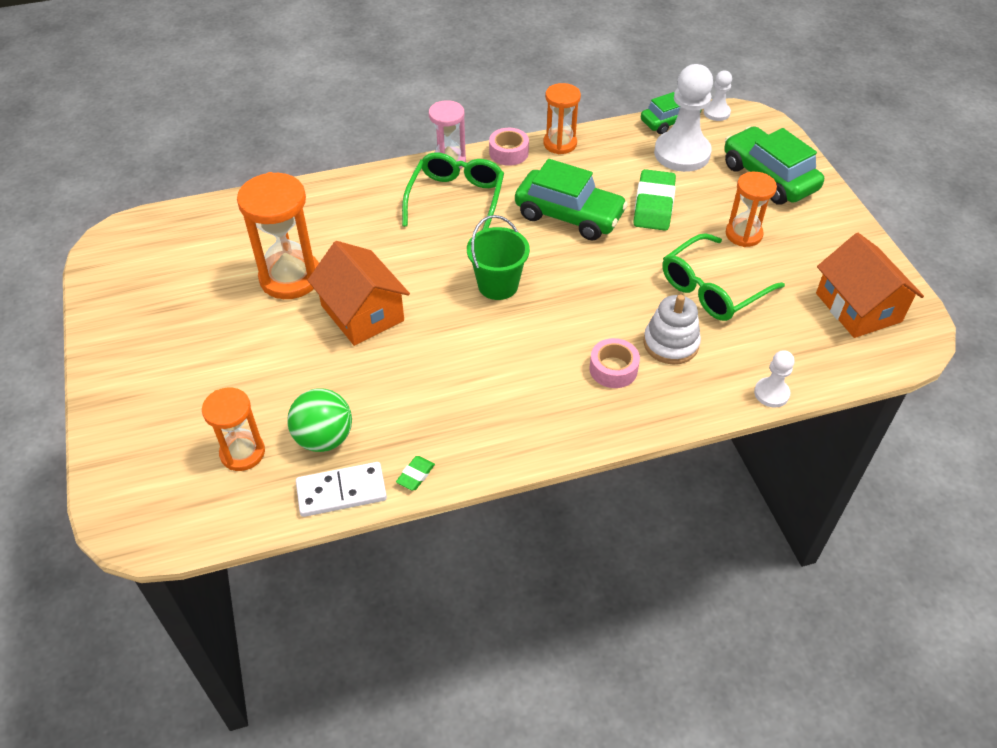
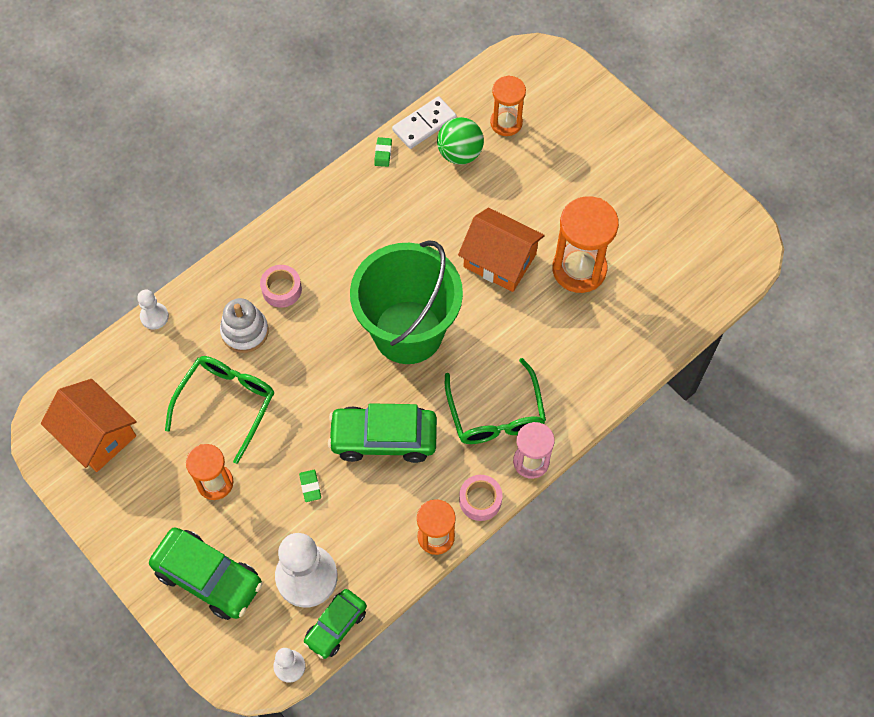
camera: 155 degrees right, 15 degrees up
green bucket [467,215,530,300] -> green bucket [350,240,463,364], size x1.94
green eraser [633,169,676,231] -> green eraser [299,470,321,502], size x0.46

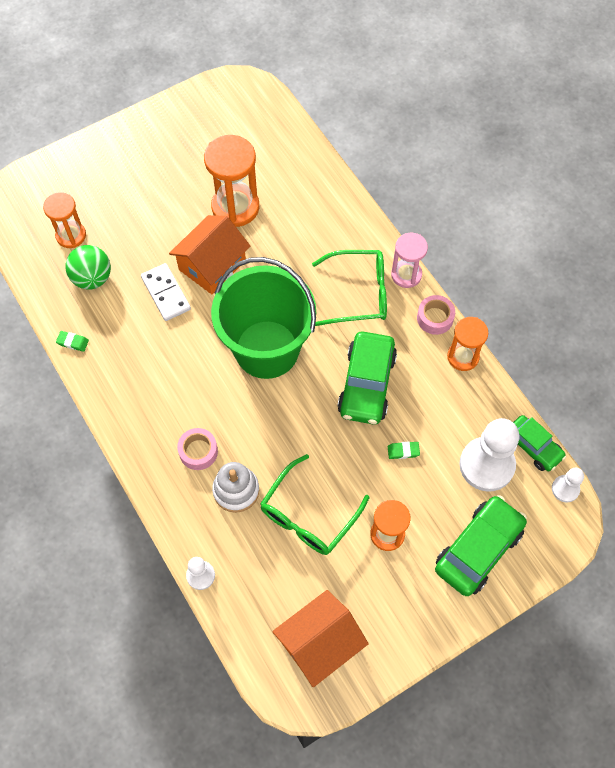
camera: 80 degrees left, 0 degrees up
green glasses [165,356,274,464] -> green glasses turned 90 degrees counterclockwise [260,454,370,555]
white domino [392,96,457,149] -> white domino moved to [141,263,191,321]

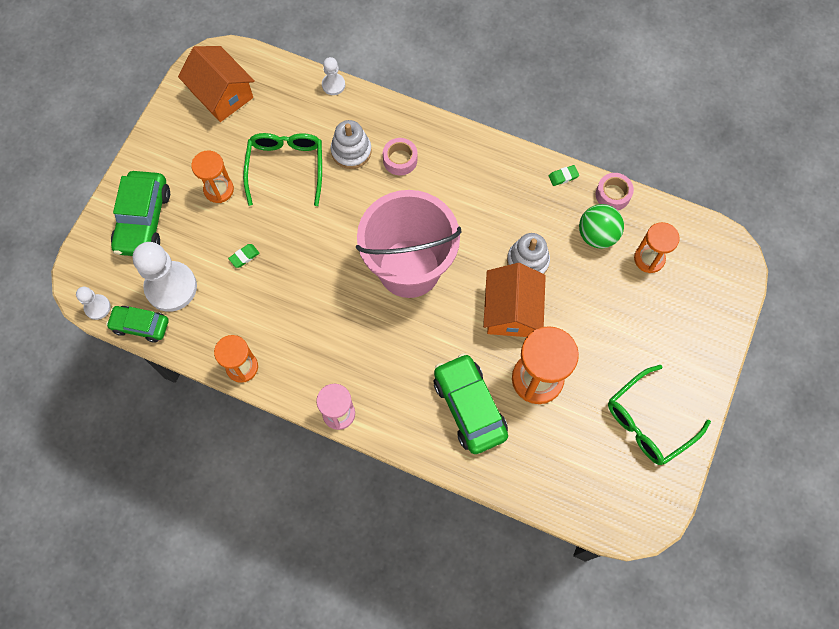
camera: 145 degrees right, 5 degrees up
white domino [141,263,191,321] -> white stacking toy [507,233,550,274]
green bucket [211,257,316,379] -> pink bucket [356,190,462,298]
orange house [272,590,369,687] -> orange house turned 60 degrees counterclockwise [178,46,255,122]
green glasses [312,250,387,326] -> green glasses moved to [608,365,711,465]
green car [337,331,397,424] -> green car moved to [434,353,508,454]
pink tape [417,295,455,335] -> pink tape moved to [596,173,634,210]

